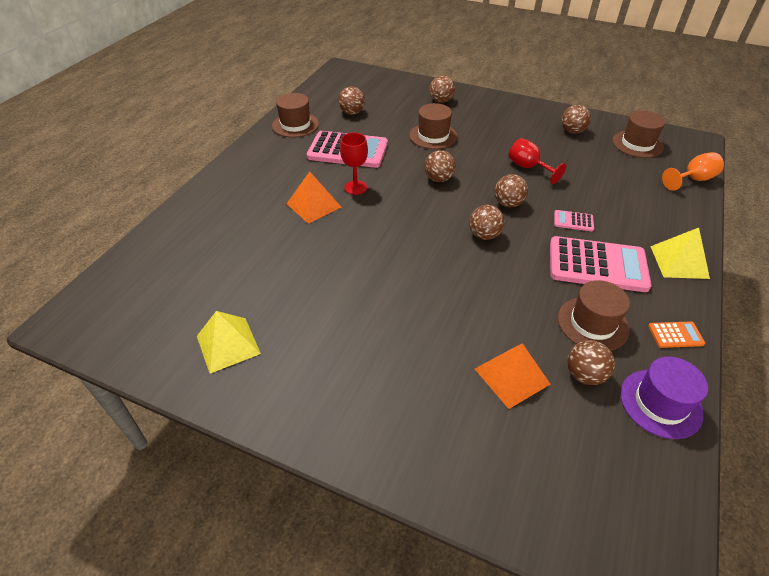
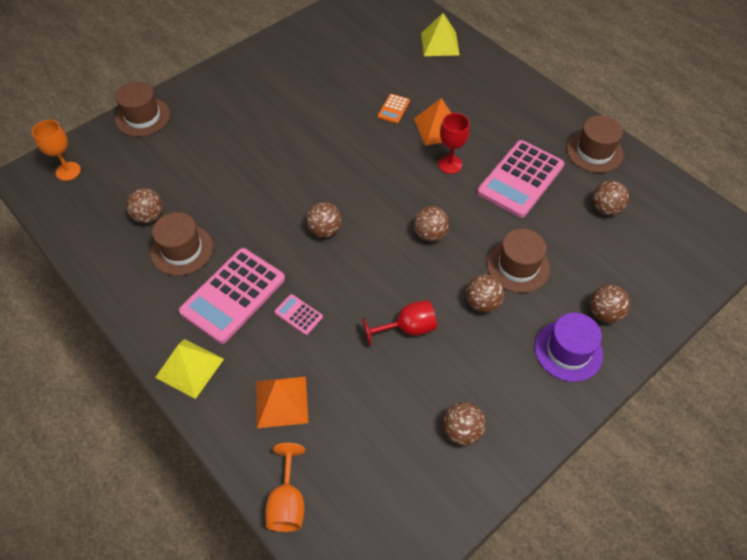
camera: 115 degrees right, 10 degrees up
yellow pyramid [197,311,261,373] -> yellow pyramid moved to [421,13,460,56]
orange pyramid [475,343,551,409] -> orange pyramid moved to [256,377,308,428]
brown ball [495,174,528,207] -> brown ball moved to [466,274,505,313]
pink calculator [554,210,594,232] -> pink calculator turned 90 degrees counterclockwise [274,294,323,335]
brown hat [612,111,665,158] -> brown hat moved to [115,81,170,137]
purple hat [620,356,708,439] -> purple hat moved to [535,313,603,382]
orange calculator [648,321,705,348] -> orange calculator moved to [378,94,410,123]
none -> orange goblet [32,120,81,181]

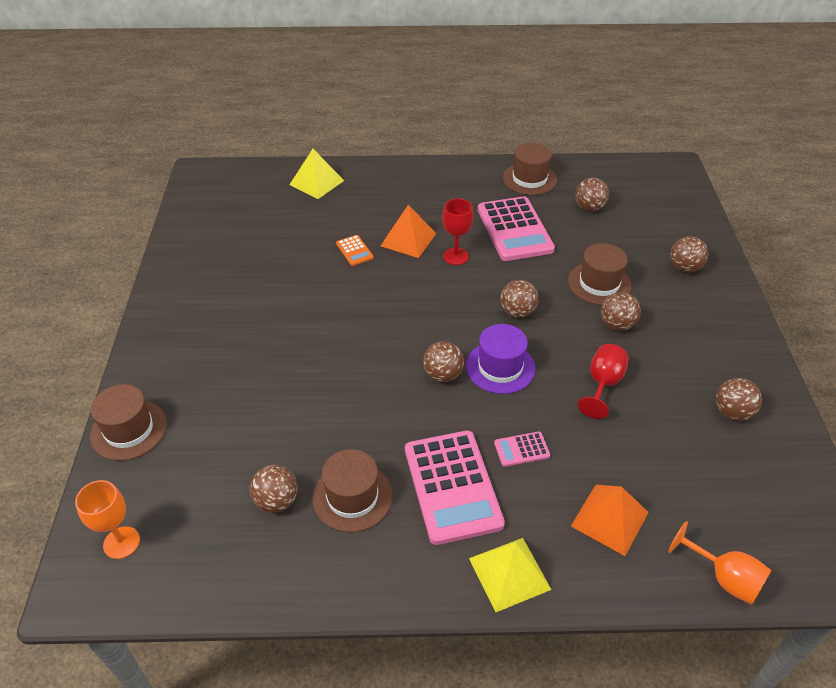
camera: 50 degrees left, 10 degrees down
purple hat [535,313,603,382] -> purple hat moved to [466,324,535,394]

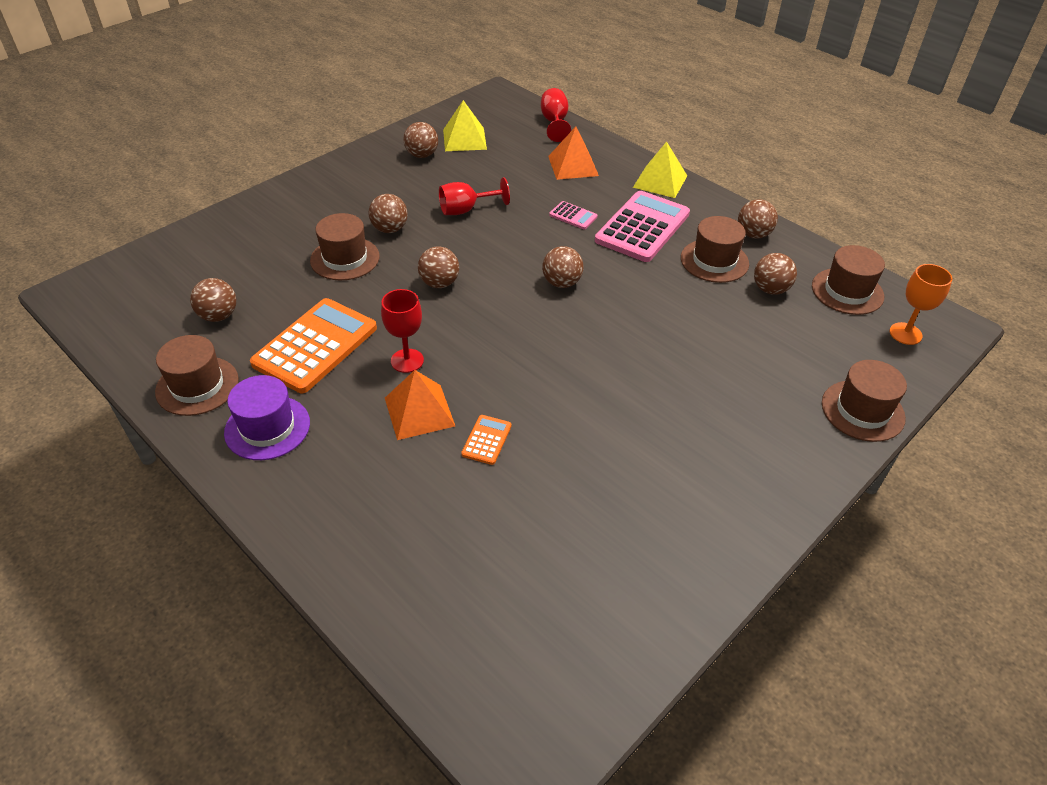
camera: 135 degrees left, 0 degrees up
yellow pyramid [289,149,344,199] -> yellow pyramid moved to [443,100,487,151]
purple hat [466,324,535,394] -> purple hat moved to [224,375,310,460]
pink calculator [478,196,555,261] -> orange calculator [250,298,377,393]
orange goblet [668,521,772,605] -> red goblet [541,88,571,142]
brown ball [670,236,708,272] -> brown ball moved to [738,199,778,239]
none -> brown hat [812,245,885,315]

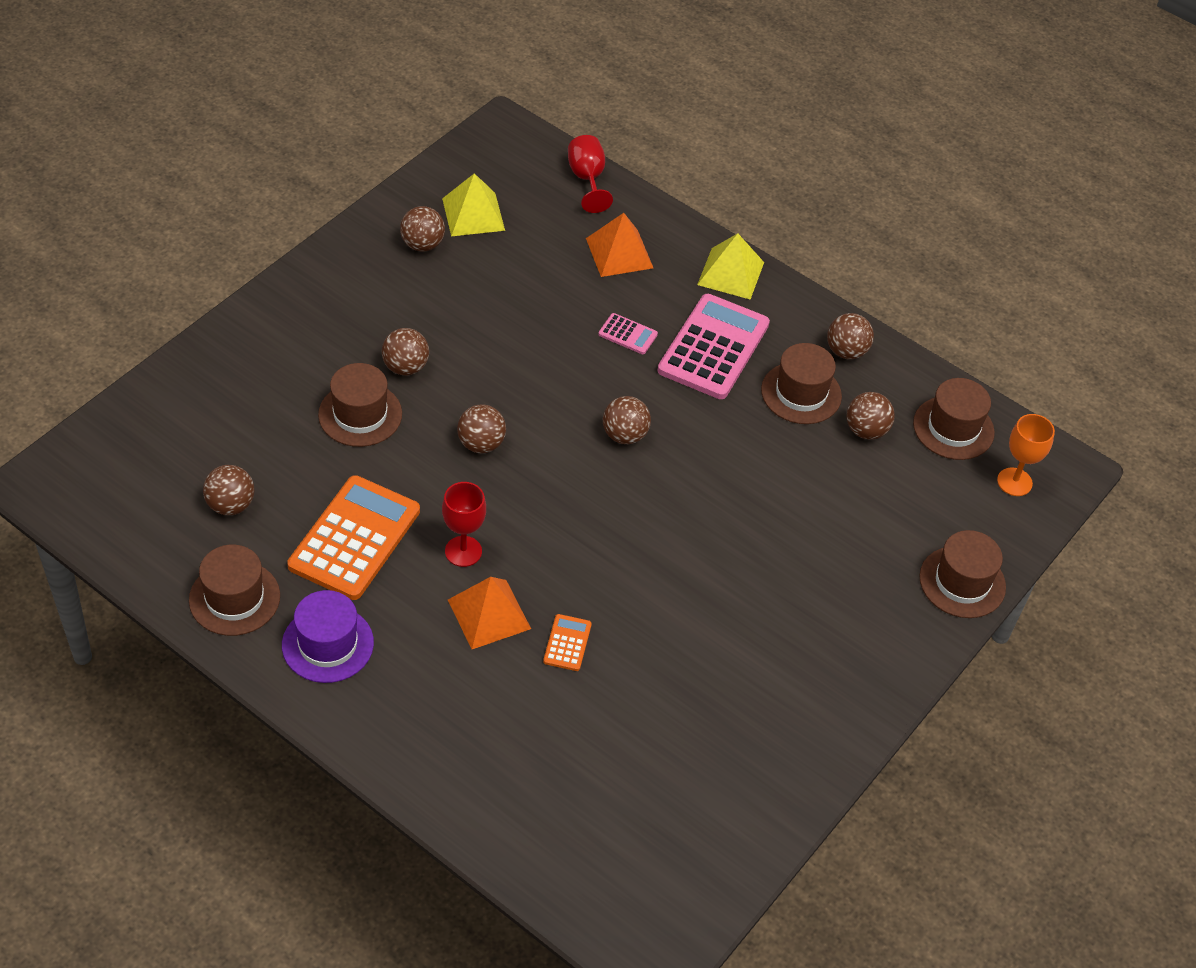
camera: 10 degrees left, 5 degrees up
red goblet [439,177,510,215] -> none

